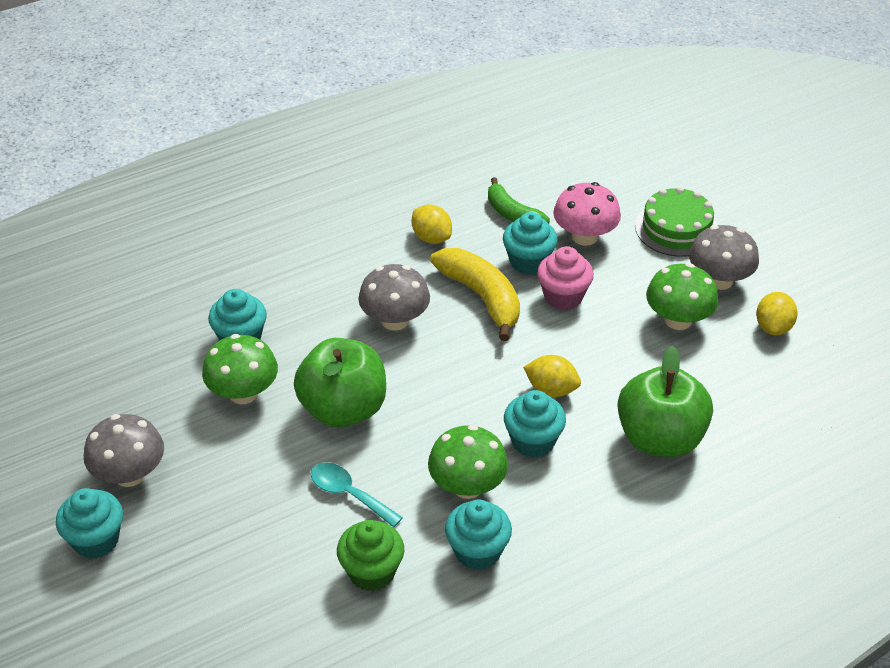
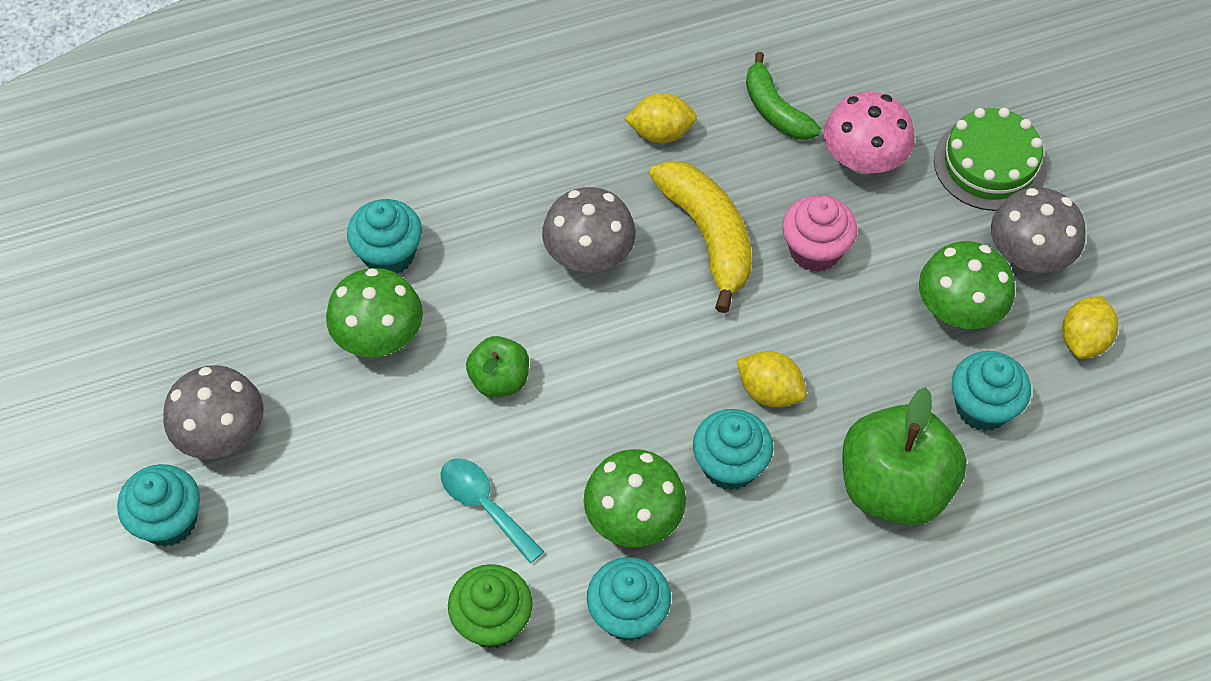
camera: 10 degrees right, 15 degrees up
green apple [294,338,386,428] -> green apple [466,336,529,398], size x0.54
yellow lemon [412,204,452,244] -> yellow lemon turned 60 degrees counterclockwise [625,93,697,143]
turquoise cupcake [503,212,558,274] -> turquoise cupcake moved to [952,351,1031,431]

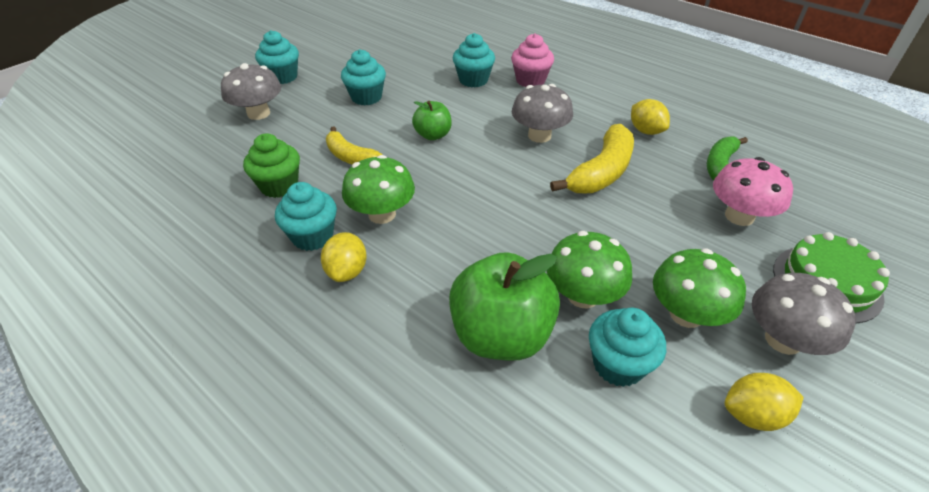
camera: 60 degrees right, 15 degrees down
grey mushroom [163,365,264,459] -> grey mushroom moved to [221,63,281,120]
green mushroom [326,268,423,357] -> green mushroom moved to [547,231,632,308]
turquoise spoon [440,458,544,564] -> yellow banana [326,126,383,164]
turquoise cupcake [693,409,773,490] -> turquoise cupcake moved to [341,49,386,105]
yellow lemon [737,351,807,408] -> yellow lemon moved to [321,232,367,282]
pink cupcake [782,195,857,272] -> pink cupcake moved to [511,33,554,87]

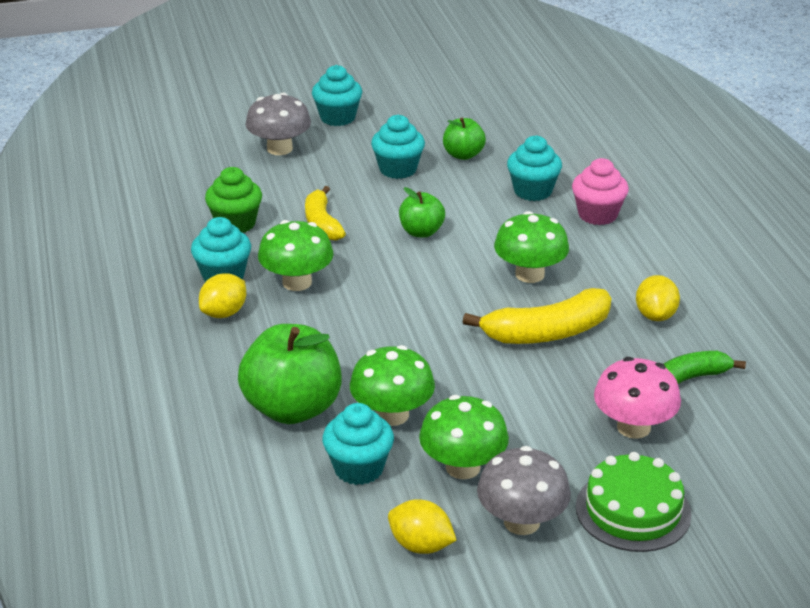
camera: 35 degrees right, 10 degrees down
grey mushroom [512,84,573,143] -> green mushroom [494,211,569,283]
none -> green apple [443,118,486,160]

